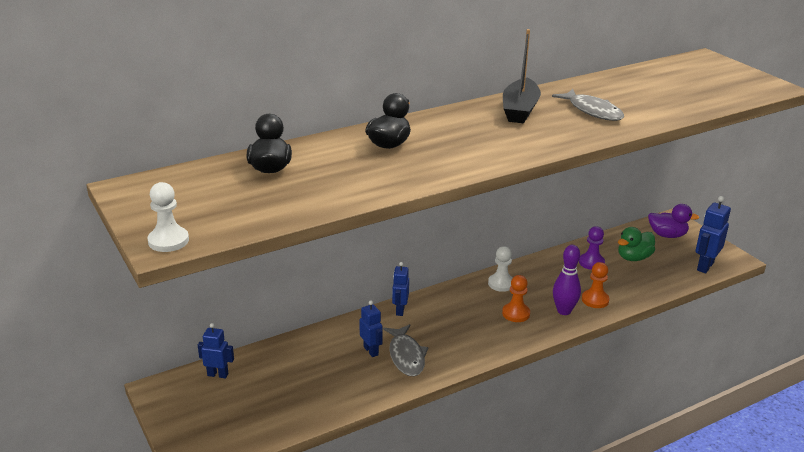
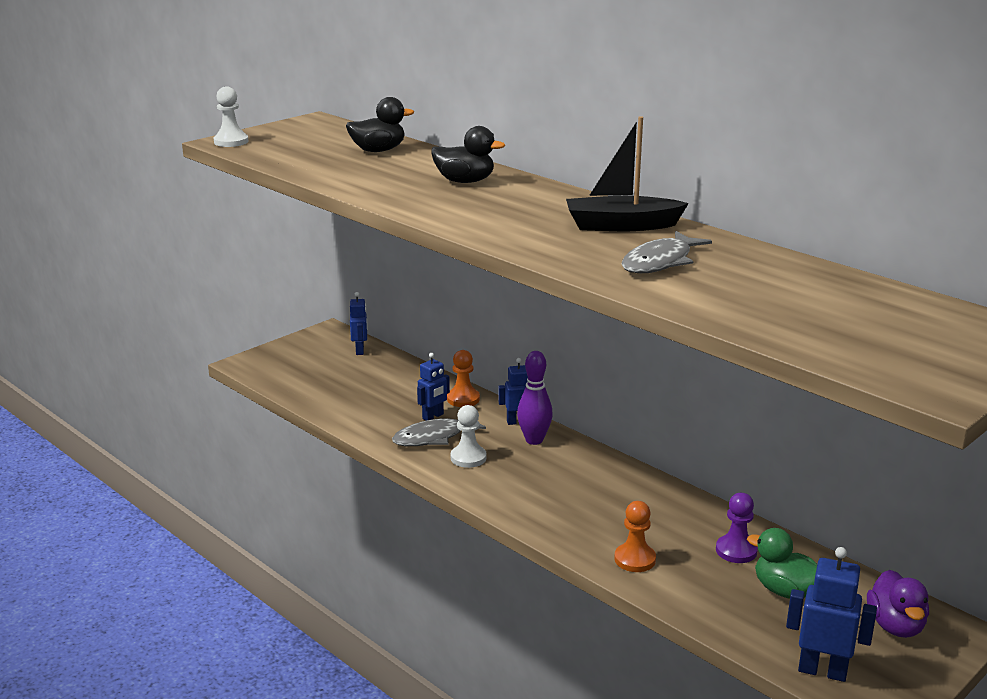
camera: 75 degrees right, 5 degrees down
white pawn [488,246,513,292] -> white pawn moved to [451,405,487,468]
orange pawn [502,275,530,322] -> orange pawn moved to [447,350,480,407]
purple bowling pin [553,245,581,315] -> purple bowling pin moved to [517,351,553,445]

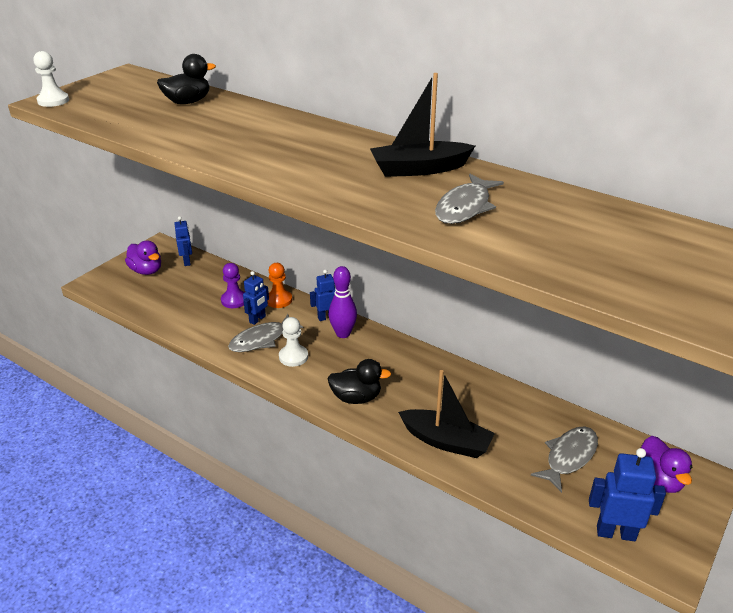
camera: 10 degrees left, 10 degrees up
black duck [431,126,505,183] -> black duck moved to [327,359,391,404]
orange pawn [614,501,656,572] -> black boat [398,370,495,458]
purple pawn [716,493,758,563] -> purple pawn moved to [221,263,245,308]
green duck [747,528,817,599] -> grey fish [531,427,598,493]
none -> purple duck [125,240,161,275]

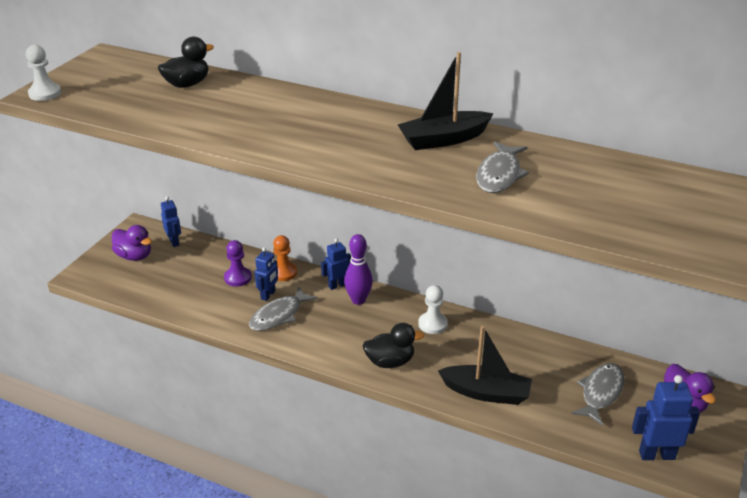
camera: 10 degrees left, 0 degrees up
white pawn [279,317,308,367] -> white pawn moved to [418,285,448,334]

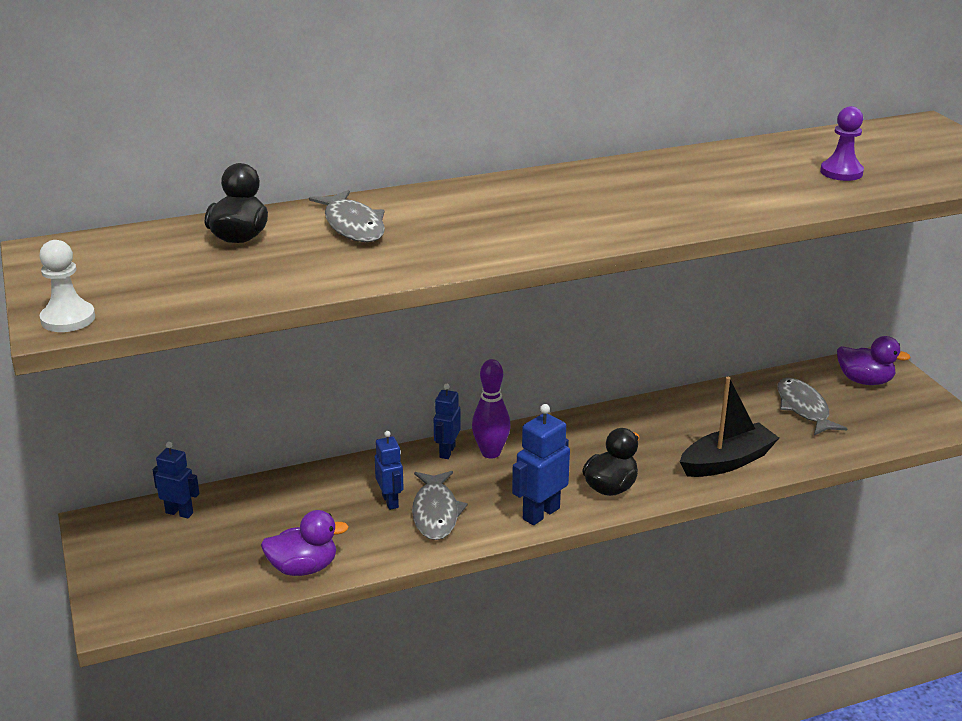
camera: 45 degrees left, 5 degrees down
purple duck [112,225,152,261] -> purple duck moved to [261,510,349,576]
purple pawn [224,240,252,287] -> purple pawn moved to [820,106,864,181]
orange pawn [273,235,297,281] -> none
black boat [398,52,494,150] -> none
white pawn [418,285,448,334] -> none
grey fish [476,141,529,193] -> grey fish moved to [309,190,385,242]
blue robot [632,375,700,460] -> blue robot moved to [512,404,570,525]

